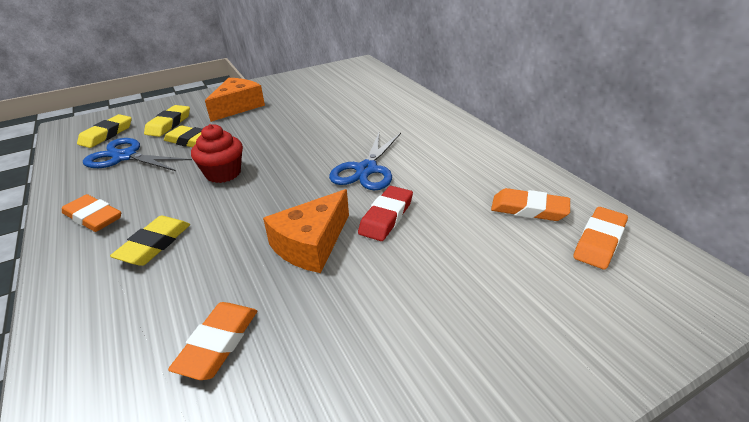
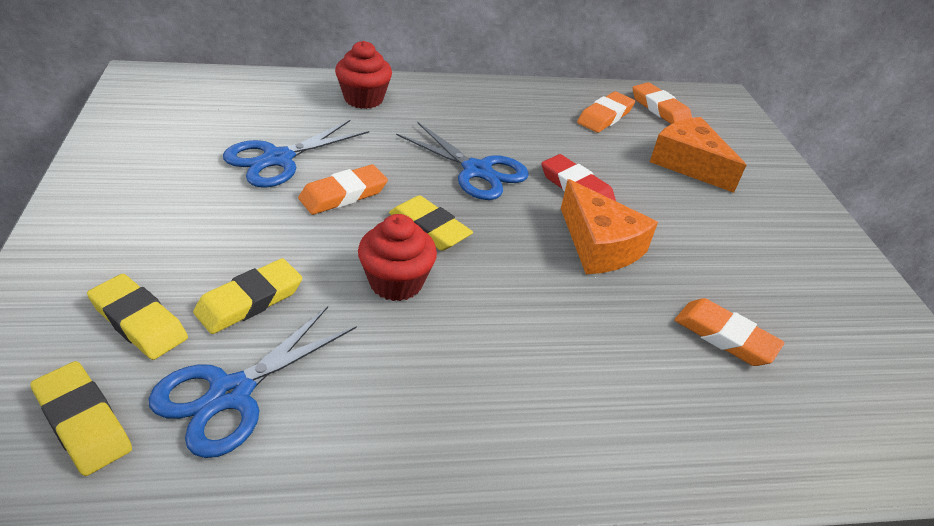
camera: 75 degrees left, 5 degrees up
orange eraser [62,194,121,232] -> orange eraser moved to [298,164,388,215]
yellow eraser [110,216,190,266] -> yellow eraser moved to [389,195,473,251]
orange cheese [205,78,265,122] -> orange cheese moved to [650,117,746,193]
none -> blue scissors [223,119,369,188]
none -> red cupcake [335,41,392,109]

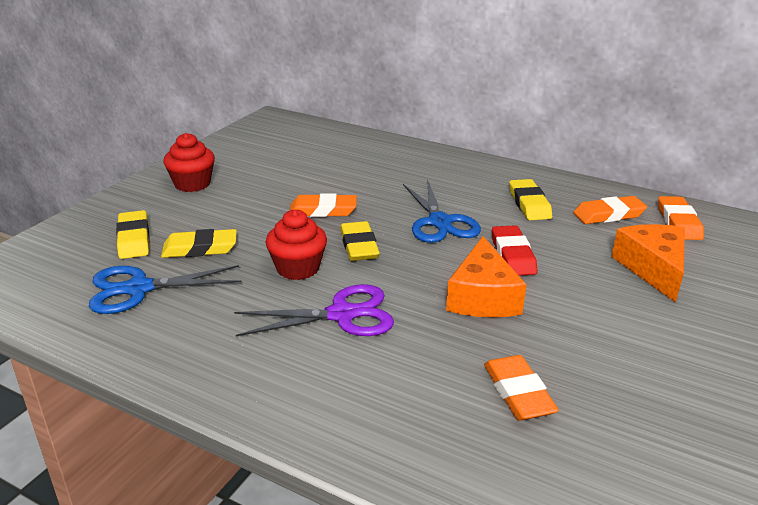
camera: 40 degrees right, 10 degrees down
yellow eraser [30,361,132,476] -> yellow eraser moved to [509,179,552,220]
blue scissors [223,119,369,188] -> none
red cupcake [335,41,392,109] -> red cupcake moved to [163,133,215,192]
none -> purple scissors [234,284,394,336]

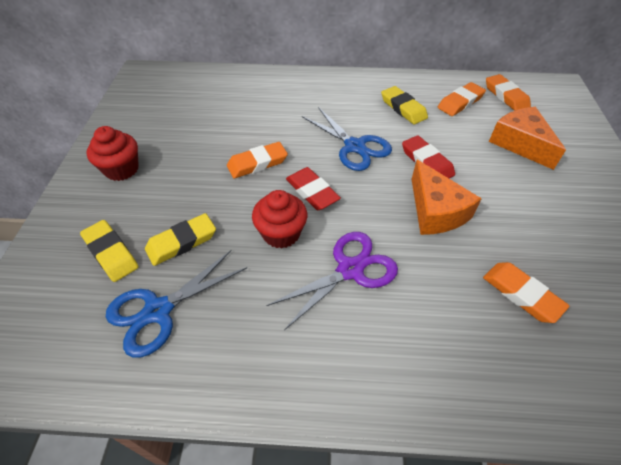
camera: 25 degrees left, 20 degrees up
yellow eraser [340,221,380,261] -> red eraser [286,167,341,210]

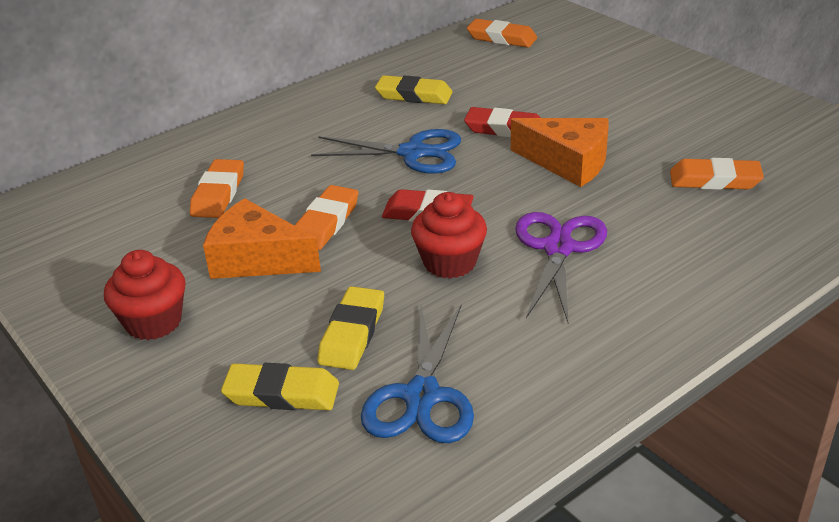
camera: 40 degrees left, 15 degrees down
orange eraser [438,82,486,116] -> orange eraser moved to [190,159,244,218]
orange cheese [489,107,566,170] -> orange cheese moved to [203,198,321,279]

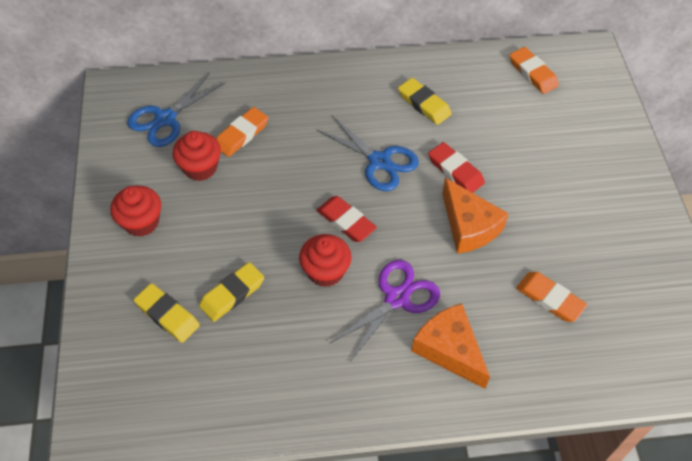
camera: 30 degrees right, 20 degrees up
orange cheese [203,198,321,279] -> orange cheese moved to [411,303,490,389]
orange eraser [294,185,358,250] -> none
blue scissors [361,304,474,443] -> blue scissors moved to [127,73,225,147]
none -> red cupcake [172,131,221,181]

